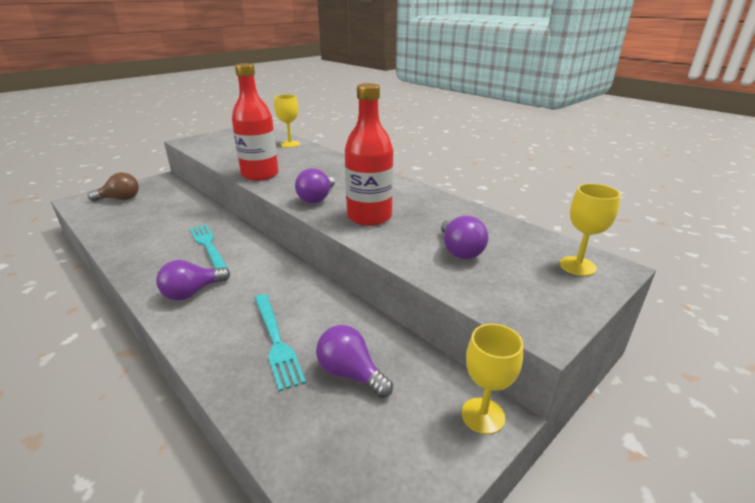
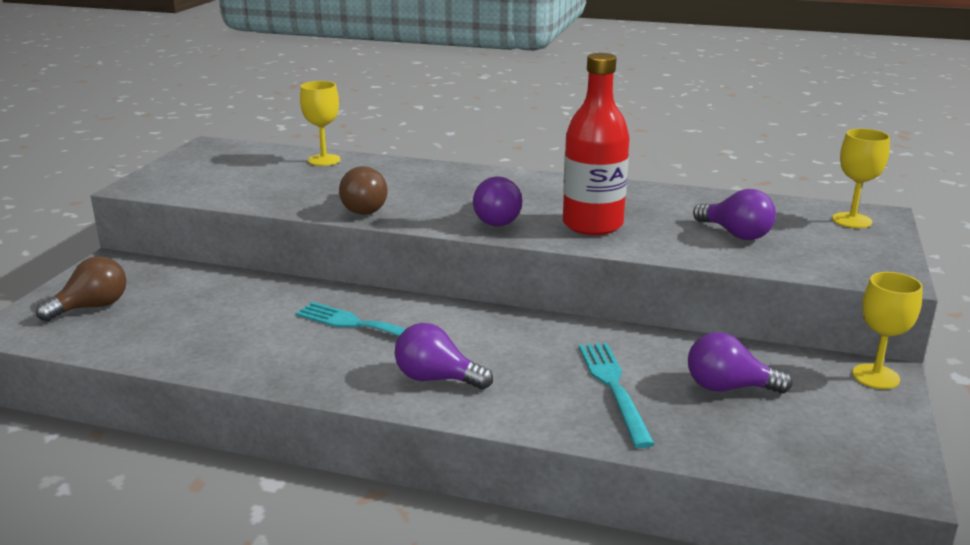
camera: 30 degrees left, 5 degrees down
purple light bulb [156,260,230,301] -> purple light bulb turned 90 degrees clockwise [395,323,493,389]
red bottle [232,63,279,181] -> brown light bulb [339,166,388,215]
turquoise fork [254,294,306,392] -> turquoise fork turned 135 degrees counterclockwise [579,343,655,448]

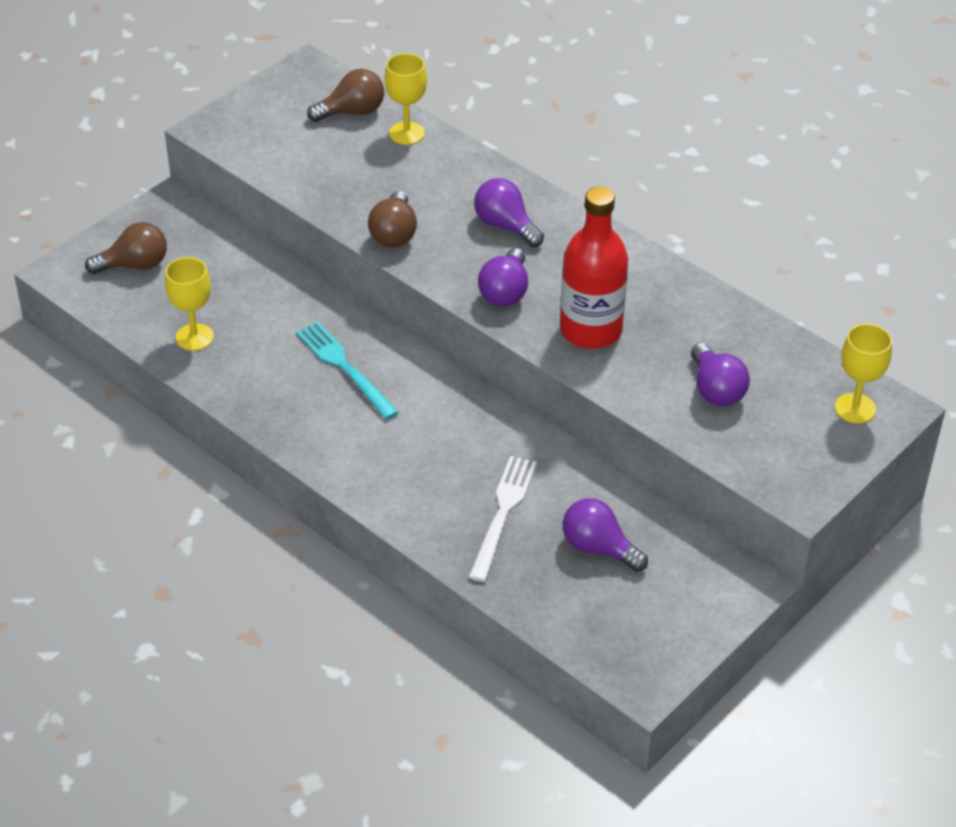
camera: 25 degrees right, 20 degrees up
purple light bulb [395,323,493,389] -> purple light bulb moved to [474,178,544,247]
turquoise fork [579,343,655,448] -> white fork [469,456,537,582]
yellow goblet [852,272,923,389] -> yellow goblet moved to [165,257,214,351]
none -> brown light bulb [307,69,384,122]

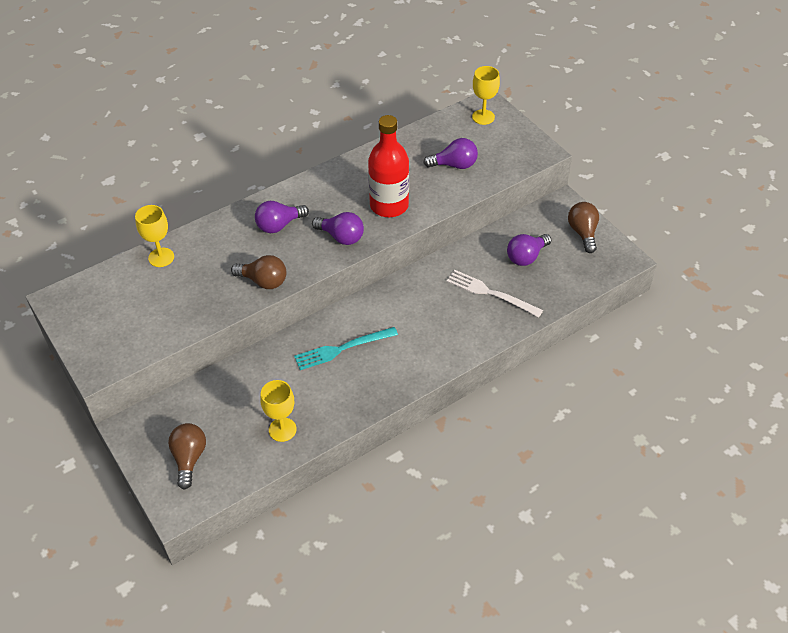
camera: 75 degrees left, 5 degrees up
brown light bulb [307,69,384,122] -> brown light bulb moved to [568,202,599,253]

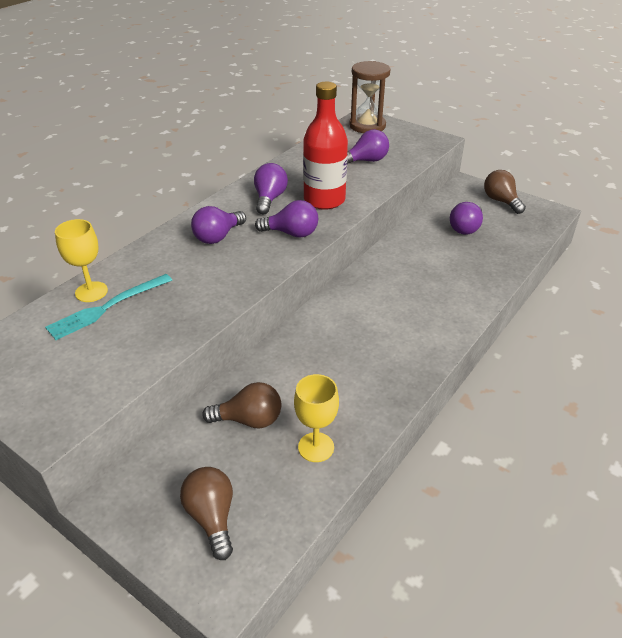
camera: 20 degrees left, 10 degrees down
brown light bulb [231,255,286,289] -> brown light bulb moved to [202,382,281,428]
turquoise fork [294,327,398,370] -> turquoise fork moved to [45,274,172,340]
white fork [446,270,543,317] -> none
yellow goblet [472,66,500,125] -> brown hourglass [349,61,390,133]
none -> purple light bulb [254,163,288,214]

